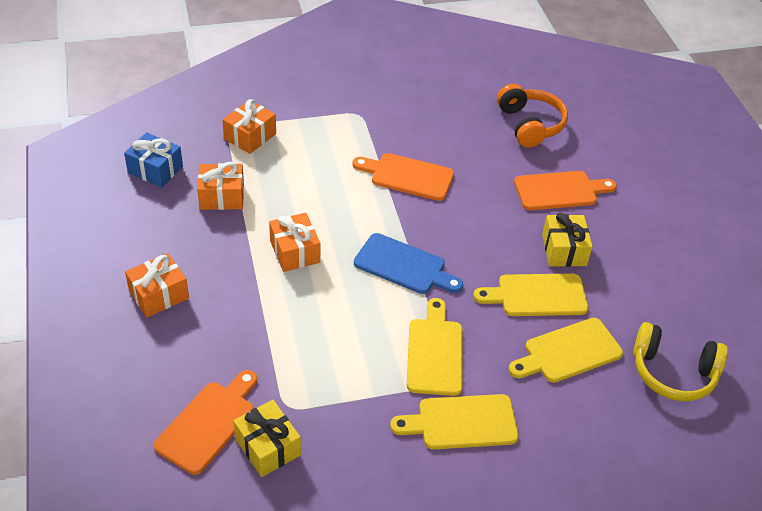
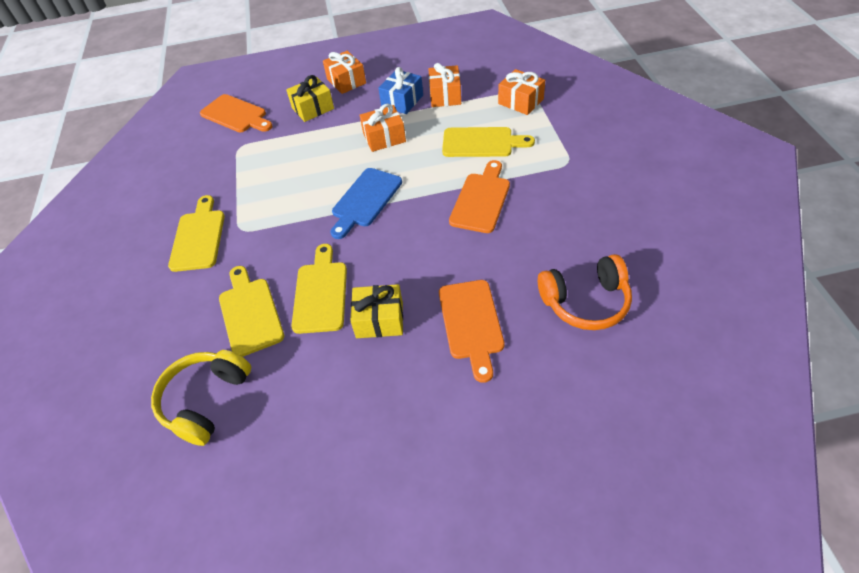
camera: 100 degrees right, 5 degrees up
blue gift [124,132,183,188] -> blue gift moved to [378,67,423,114]
yellow gift [233,400,301,477] -> yellow gift moved to [286,75,334,122]
yellow cutting board [407,298,463,396] -> yellow cutting board moved to [442,127,535,157]

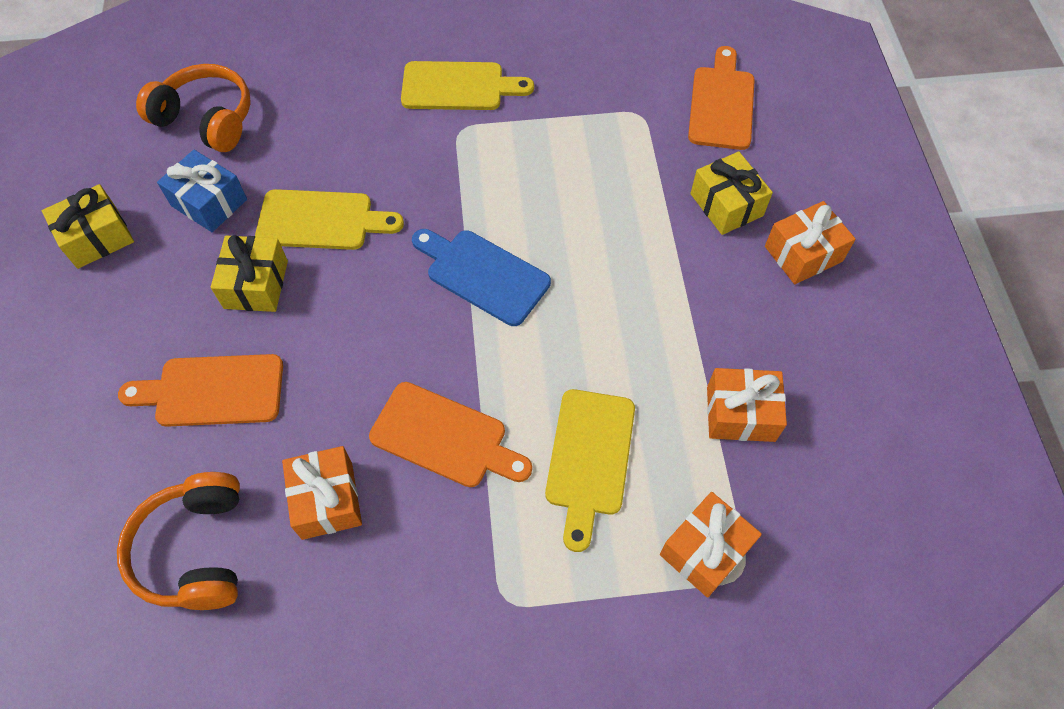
camera: 90 degrees right, 10 degrees up
yellow headphones [151,350,251,446] -> orange headphones [136,64,251,152]
orange cutting board [200,94,272,132] -> orange cutting board turned 150 degrees clockwise [688,46,755,150]
yellow cutting board [219,266,284,357] -> none
orange gift [360,104,406,152] -> orange gift moved to [282,446,362,540]
blue gift [378,67,423,114] -> blue gift moved to [157,150,247,232]
none -> yellow gift [42,184,134,269]

